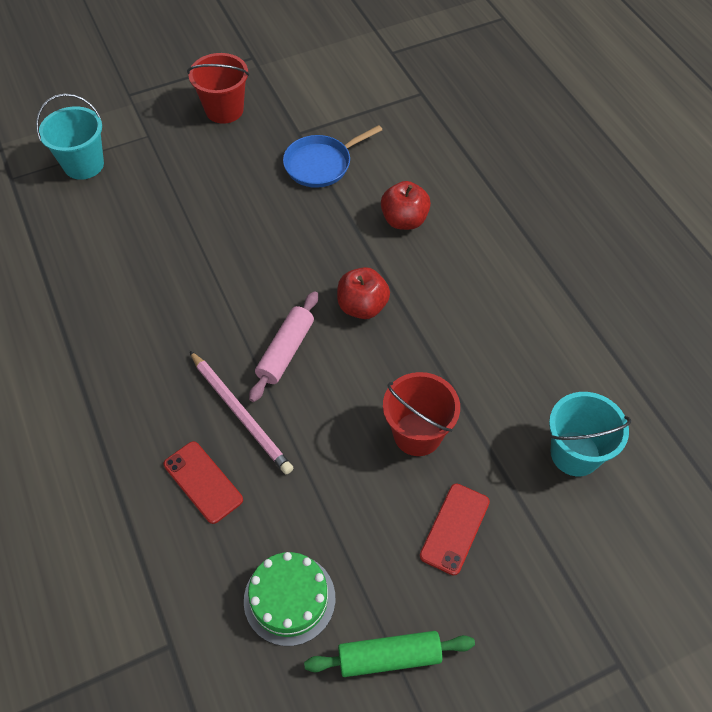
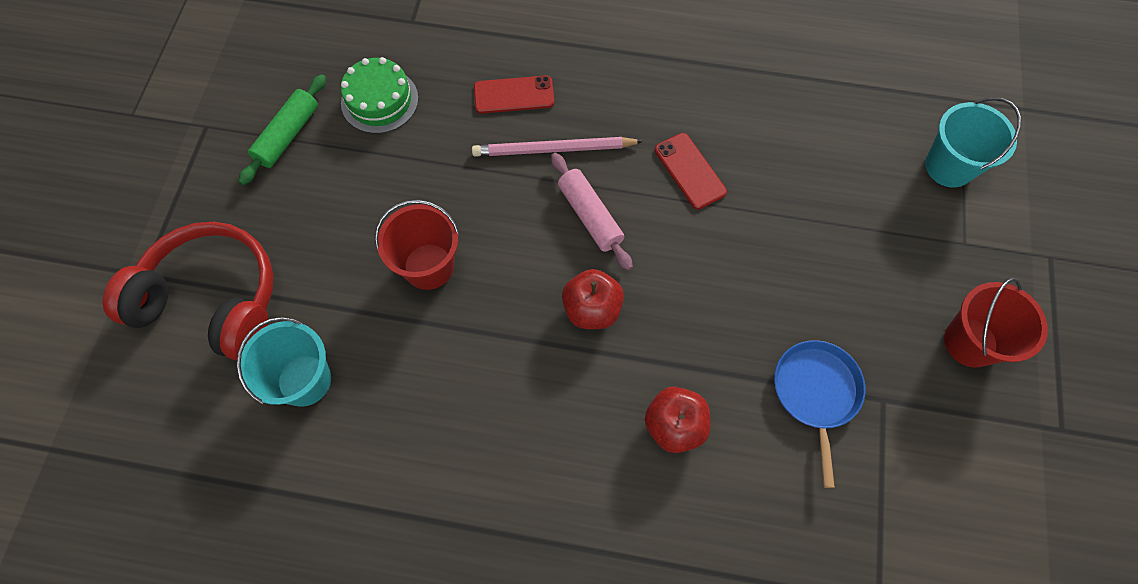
camera: 125 degrees right, 10 degrees up
red phone [420,484,490,576] -> red phone moved to [655,133,727,209]
none -> red headphones [102,222,274,361]

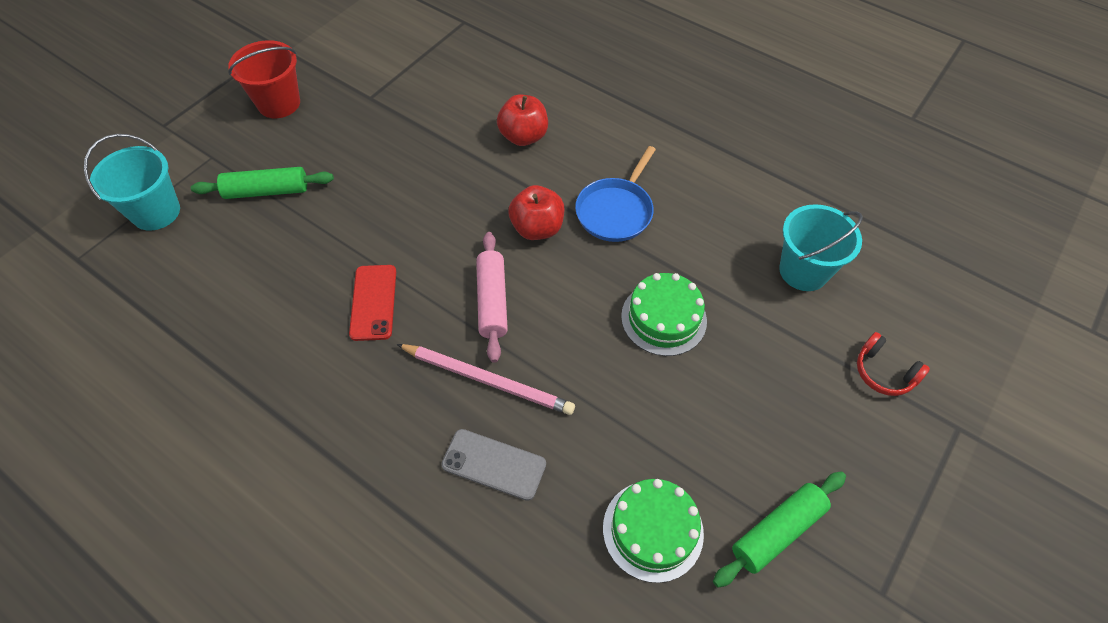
camera: 155 degrees left, 10 degrees down
red headphones [102,222,274,361] -> red headphones [857,332,930,396], size x0.42
red bucket [375,200,459,290] -> green cake [621,273,707,356]
red phone [474,75,554,114] -> grey phone [442,429,546,501]
blue pan [774,340,865,488] -> blue pan moved to [575,146,656,242]
none -> green rolling pin [191,167,334,199]

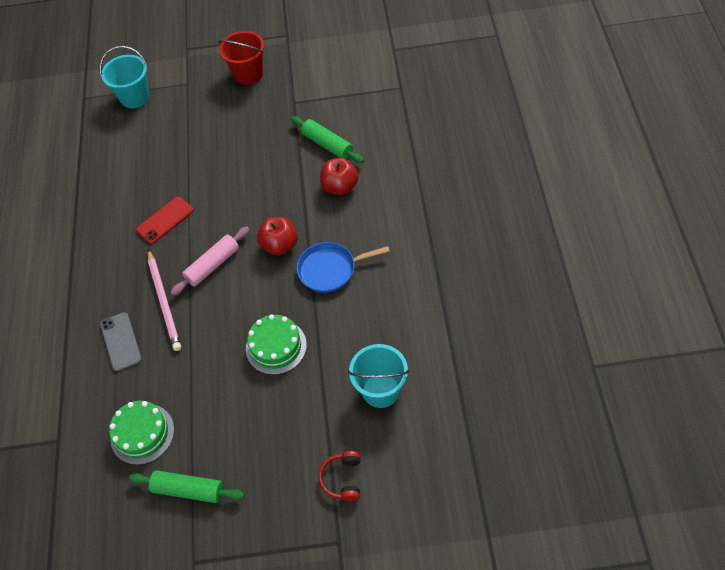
camera: 55 degrees right, 0 degrees up
green rolling pin [191,167,334,199] -> green rolling pin moved to [291,116,364,163]

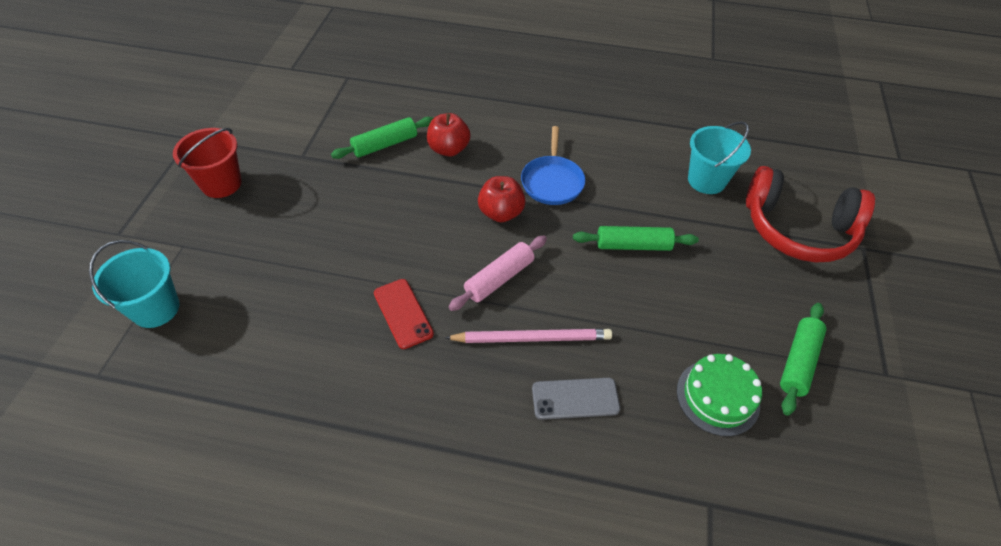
camera: 80 degrees left, 5 degrees down
pink rolling pin [171,226,250,296] -> pink rolling pin turned 75 degrees clockwise [449,235,547,311]
green cake [246,314,307,375] -> green rolling pin [573,226,699,251]
red headphones [319,451,361,501] -> red headphones [746,166,875,262], size x2.35

